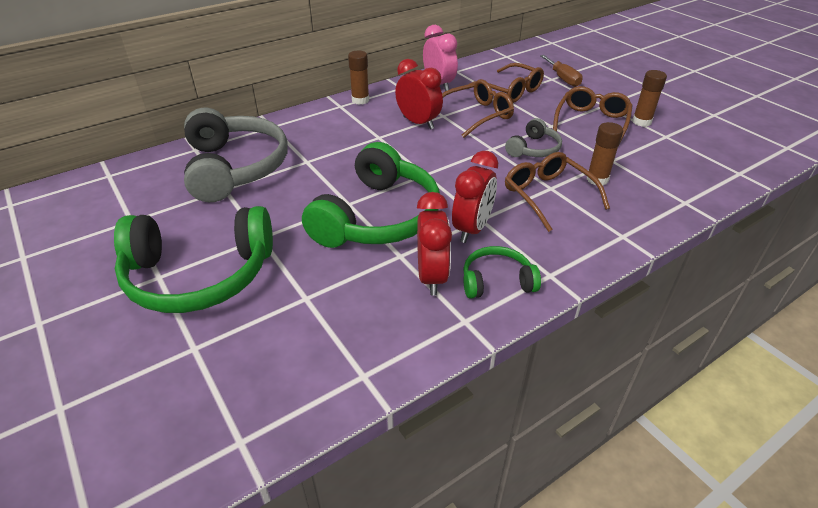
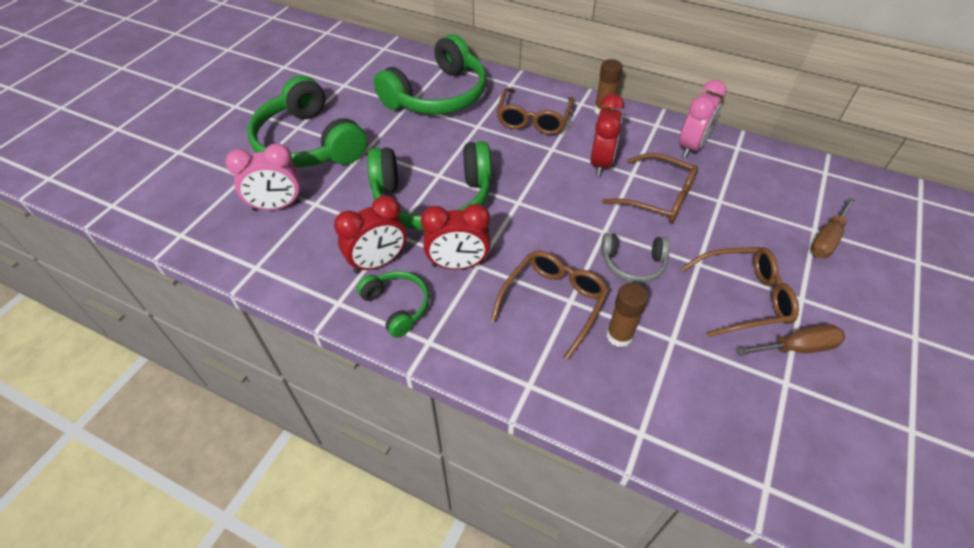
camera: 60 degrees right, 10 degrees up
grey headphones [184,108,288,202] -> green headphones [374,34,487,114]
brown glasses [470,63,544,103] -> brown glasses moved to [496,87,574,135]
brown glue stick [632,70,667,127] -> brown screwdriver [736,324,845,356]
none -> pink clock [225,143,301,211]

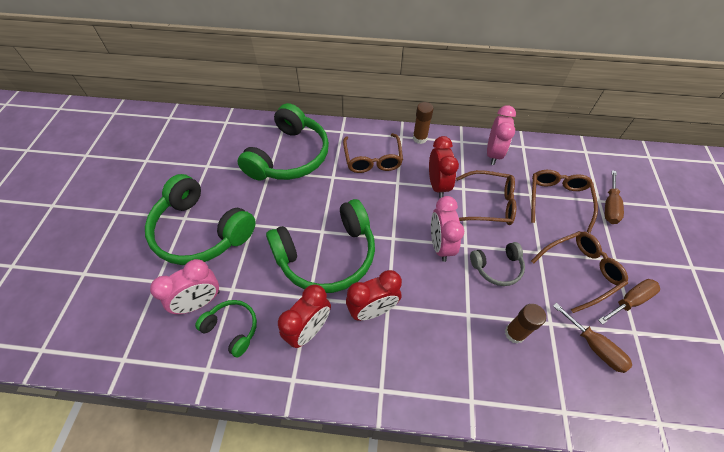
camera: 20 degrees left, 5 degrees up
green headphones [357,271,429,338] -> green headphones moved to [195,300,257,357]
brown glasses [490,250,609,360] -> brown glasses moved to [531,170,598,233]
none -> pink clock [431,196,464,262]
none -> brown screwdriver [553,303,632,373]

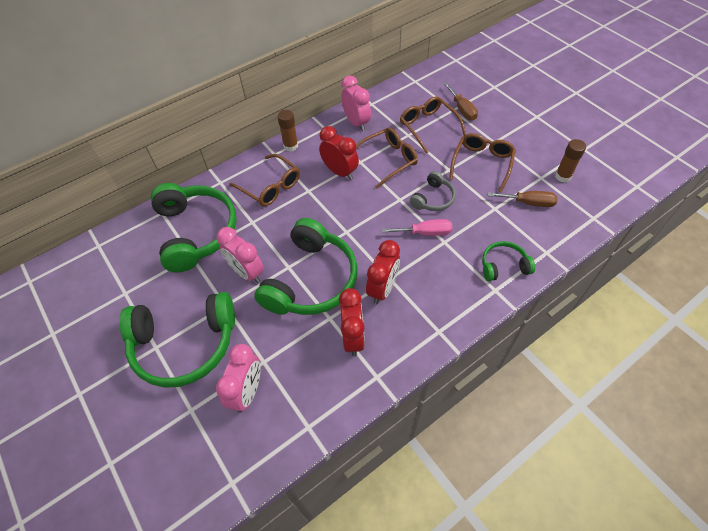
camera: 40 degrees left, 0 degrees up
green headphones [195,300,257,357] -> green headphones moved to [482,241,535,281]
pink clock [431,196,464,262] -> pink clock moved to [217,227,264,283]
brown glue stick [505,304,546,343] -> brown glue stick moved to [555,139,586,182]
brown screwdriver [598,279,660,325] -> none
none -> pink screwdriver [382,219,452,236]

